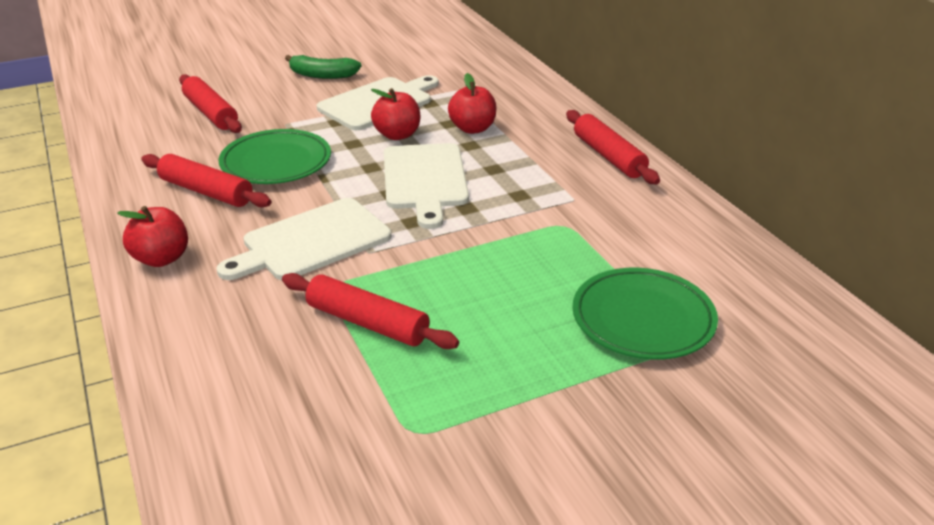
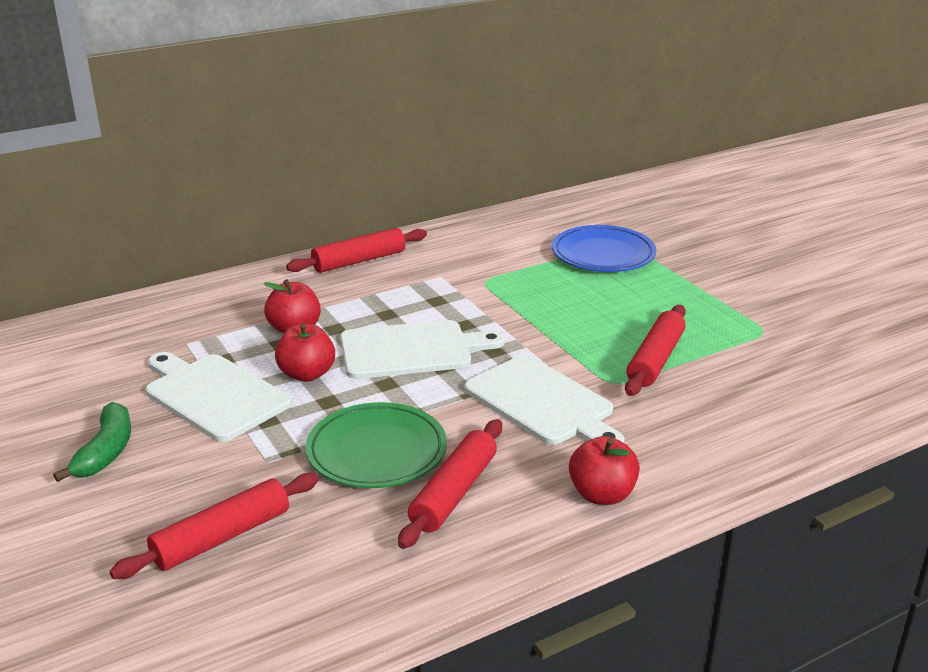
camera: 95 degrees left, 5 degrees down
green plate [572,268,718,360] -> blue plate [552,225,657,272]

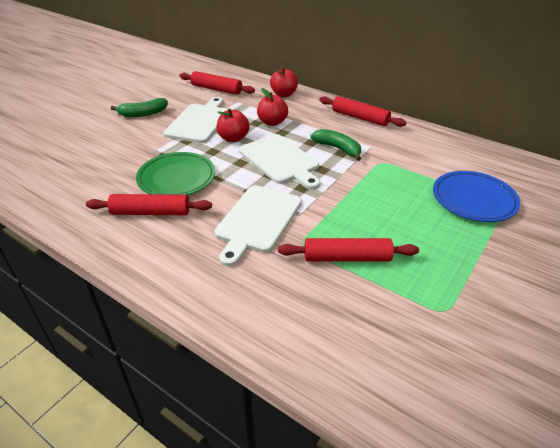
camera: 65 degrees right, 10 degrees up
red rolling pin [110,473,319,579] -> red rolling pin moved to [179,71,255,95]
red apple [569,436,640,505] -> red apple moved to [270,67,298,97]
none -> green banana [311,129,361,161]

